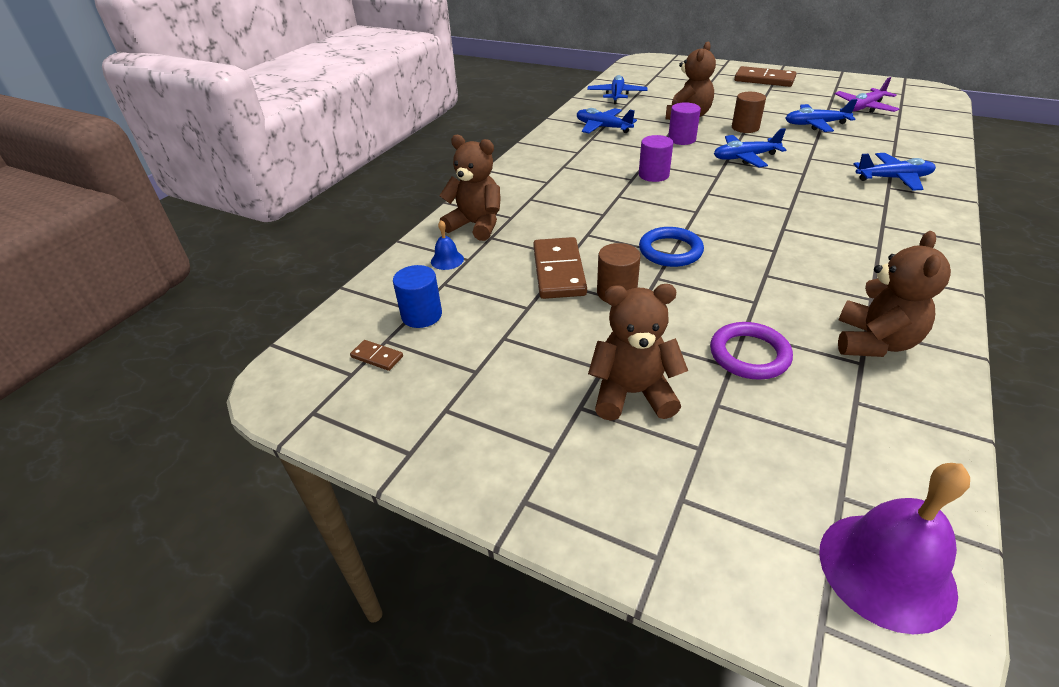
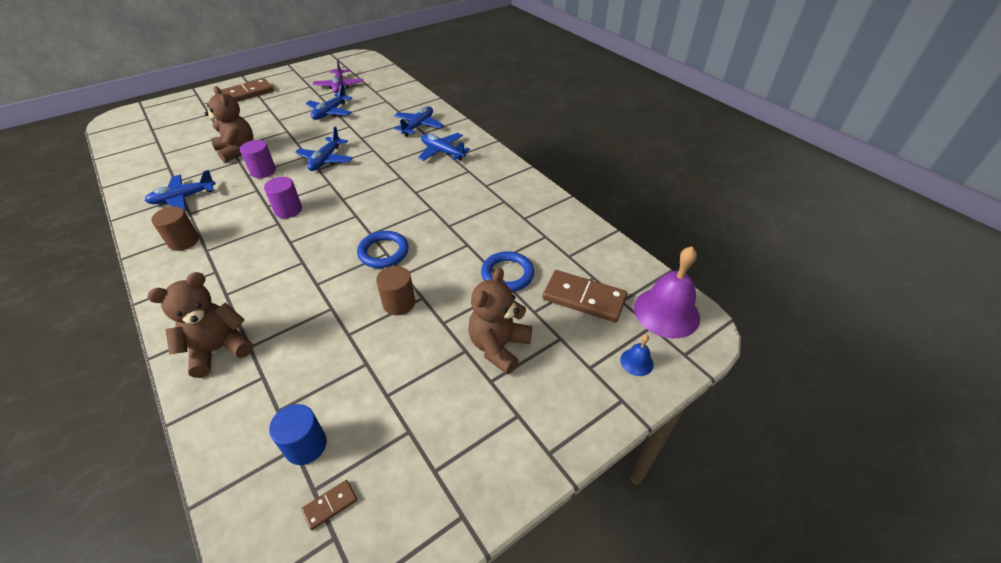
camera: 65 degrees left, 5 degrees up
blue bell [431,220,464,270] -> blue bell moved to [620,334,654,376]
brown domino [533,237,587,299] -> brown domino moved to [542,270,627,322]
blue plane [587,75,648,104] -> blue plane moved to [418,133,470,161]
purple ring [710,322,793,380] -> blue ring [481,251,534,292]
brown cylinder [732,92,766,133] -> brown cylinder moved to [151,206,199,251]
brown teddy bear [838,231,951,357] -> none

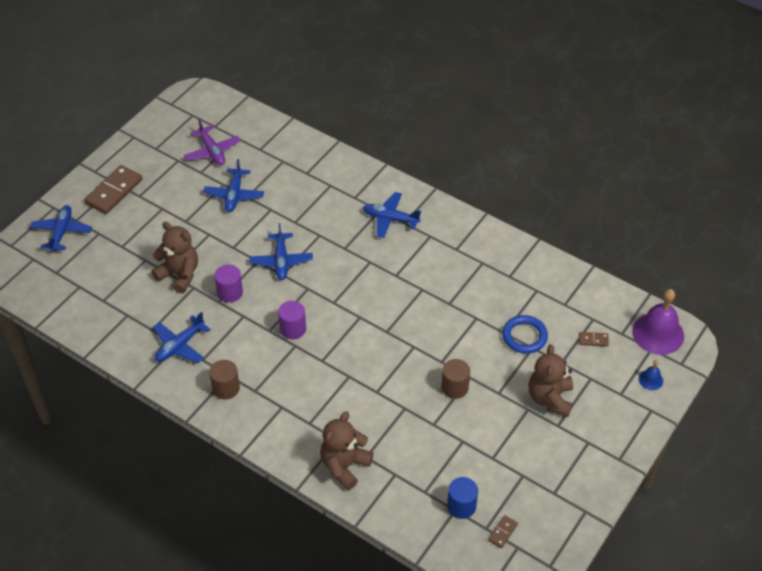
camera: 20 degrees left, 5 degrees up
blue ring [357,231,409,268] -> none
blue plane [394,106,444,136] -> blue plane moved to [30,205,92,252]
brown domino [542,270,627,322] -> brown domino [579,332,609,346], size x0.46

